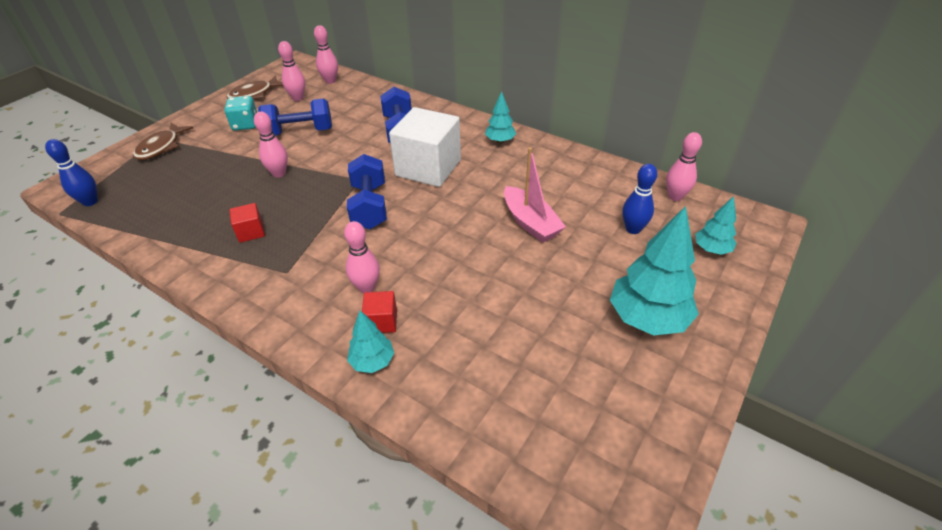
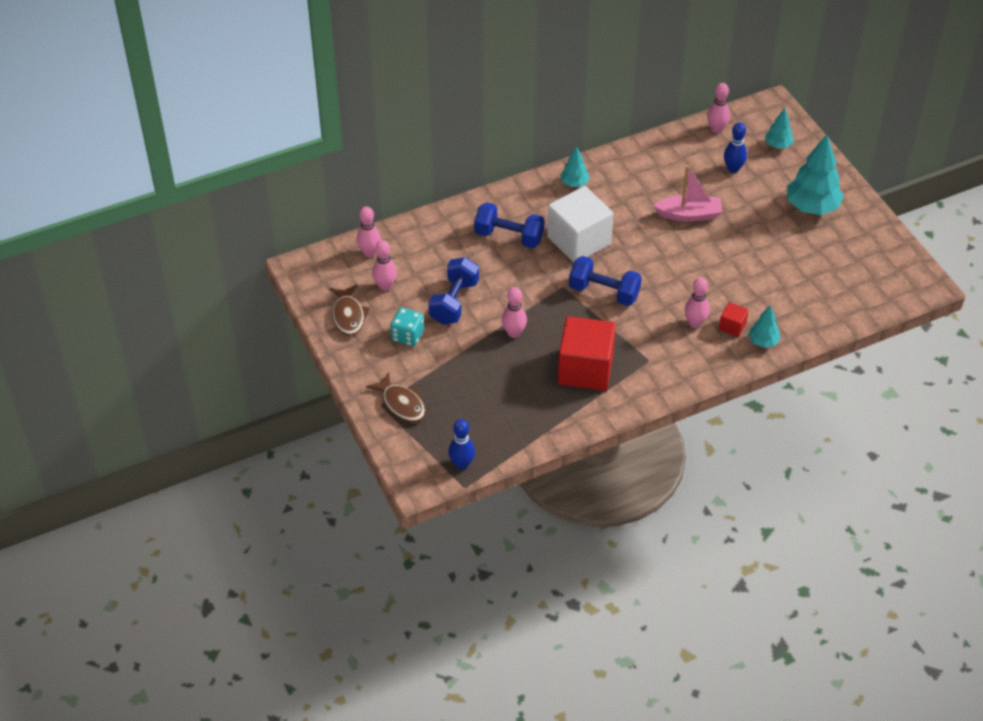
camera: 60 degrees left, 5 degrees up
red cube [229,203,265,243] -> red cube [558,316,616,391], size x2.26

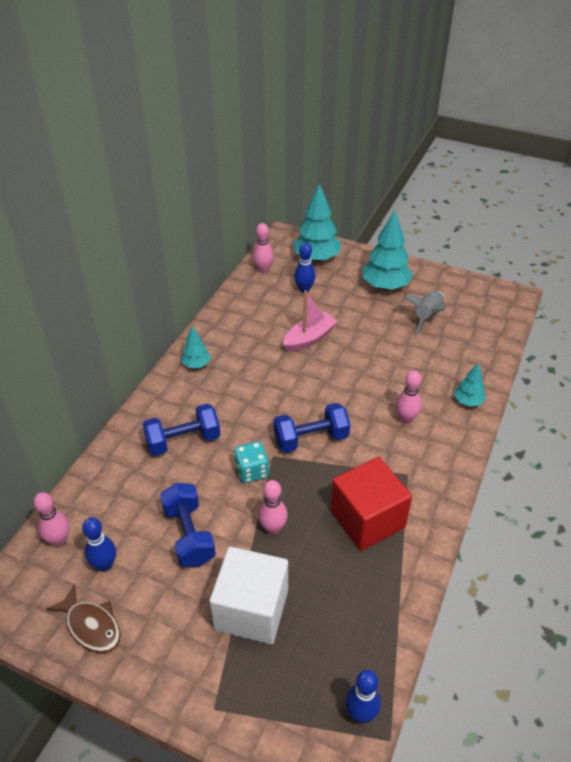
camera: 40 degrees left, 5 degrees down
brown fish [366,372,426,422] -> none
pink bowling pin [372,240,397,291] -> blue bowling pin [82,517,116,572]
turquoise dice [390,307,424,347] -> turquoise dice moved to [234,441,269,483]
white cube [547,186,613,263] -> white cube moved to [209,547,288,644]
red cube [719,302,749,337] -> none
turquoise tree [765,108,794,148] -> turquoise tree [293,183,341,262], size x1.90
none -> grey rocket [404,291,446,336]

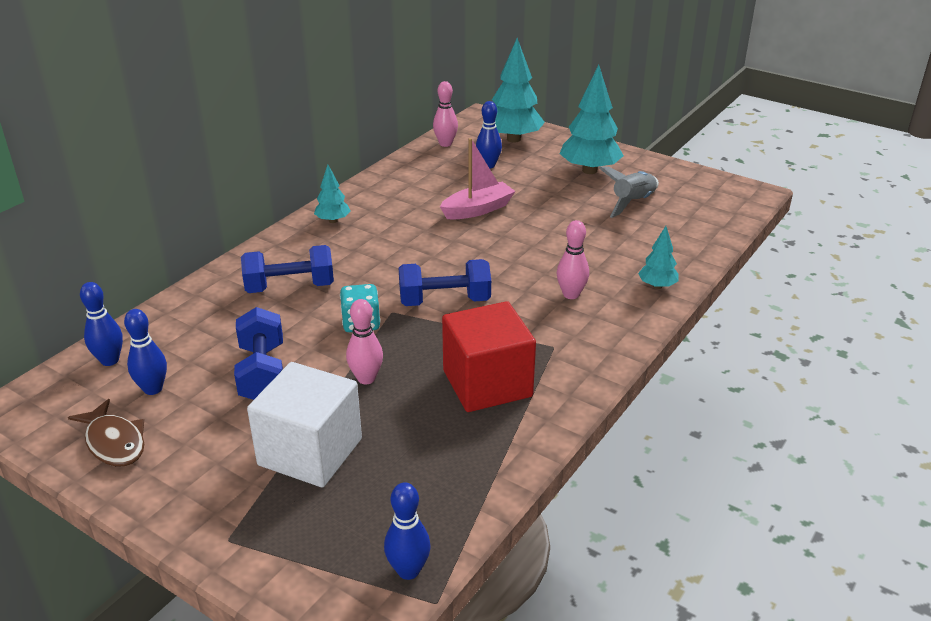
camera: 10 degrees right, 10 degrees down
pink bowling pin [34,492,69,547] -> blue bowling pin [80,282,123,366]

